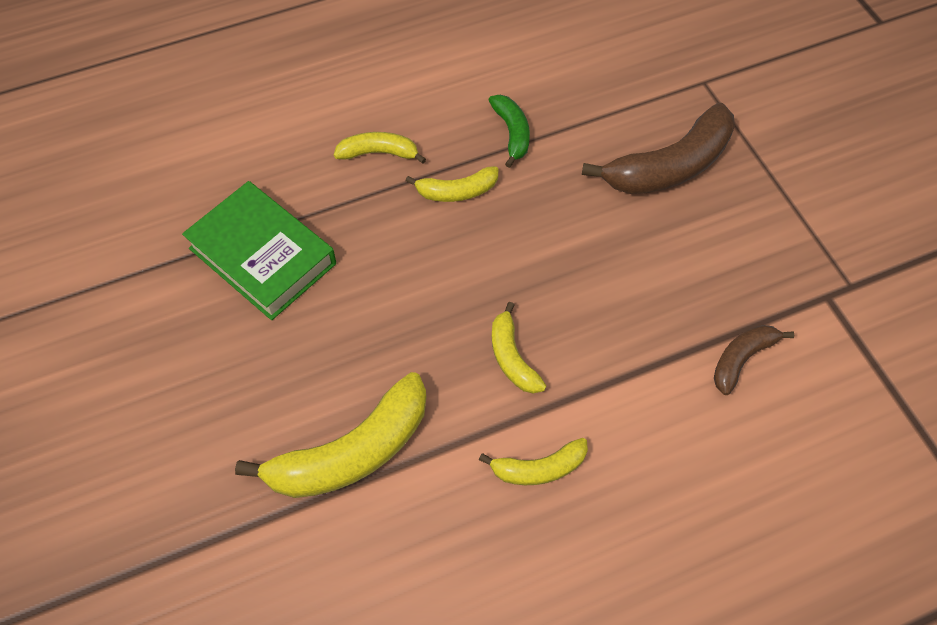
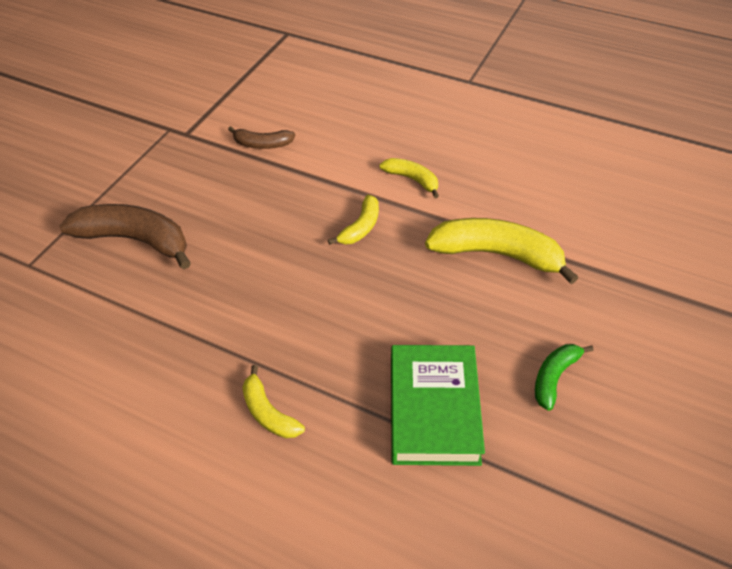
camera: 130 degrees left, 10 degrees down
yellow banana [406,166,498,202] -> none
green banana [489,95,530,168] -> green banana moved to [535,344,594,411]

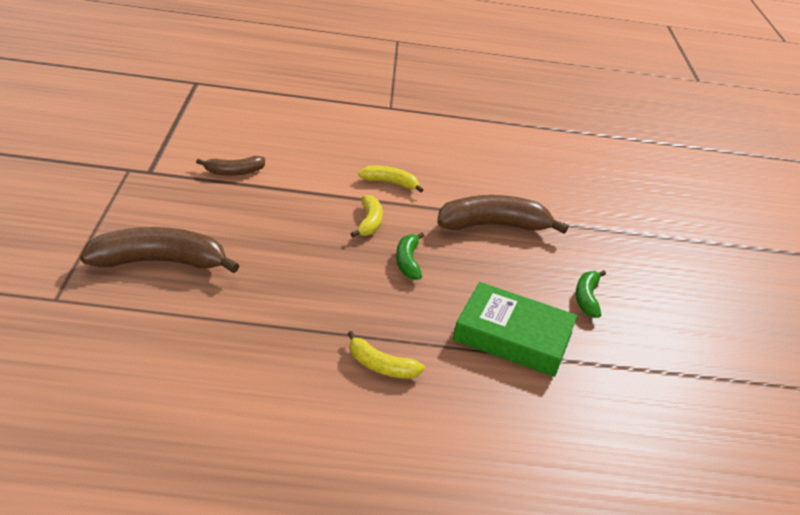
camera: 30 degrees left, 15 degrees down
green book [391,345,485,466] -> green book turned 45 degrees counterclockwise [453,282,577,377]
yellow banana [425,218,579,284] -> brown banana [437,195,568,234]
none -> green banana [396,232,424,280]

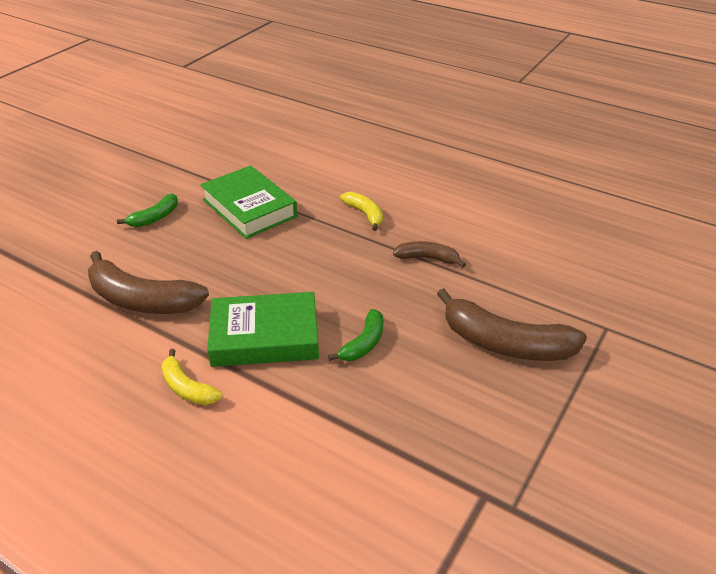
camera: 145 degrees left, 5 degrees up
brown banana [196,156,265,176] -> brown banana moved to [393,241,466,267]
yellow banana [351,195,383,237] -> green book [207,292,319,367]
green banana [396,232,424,280] -> green banana moved to [328,309,383,361]

